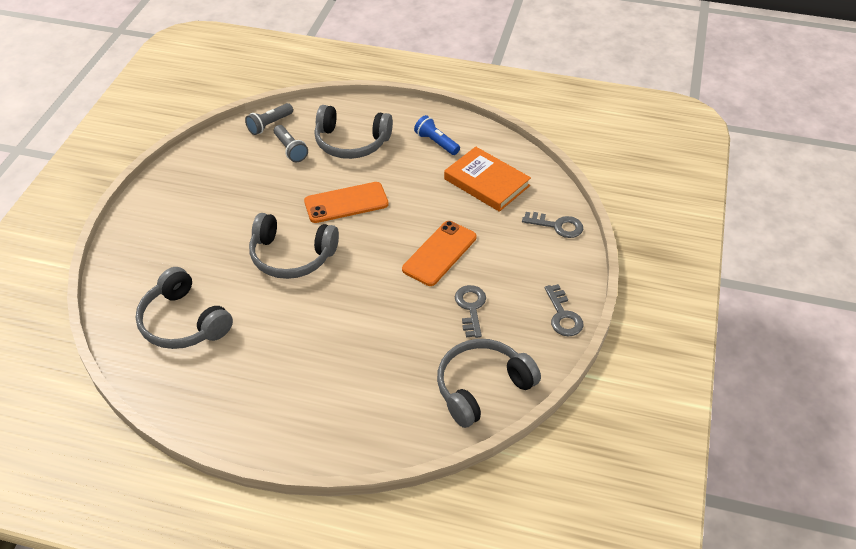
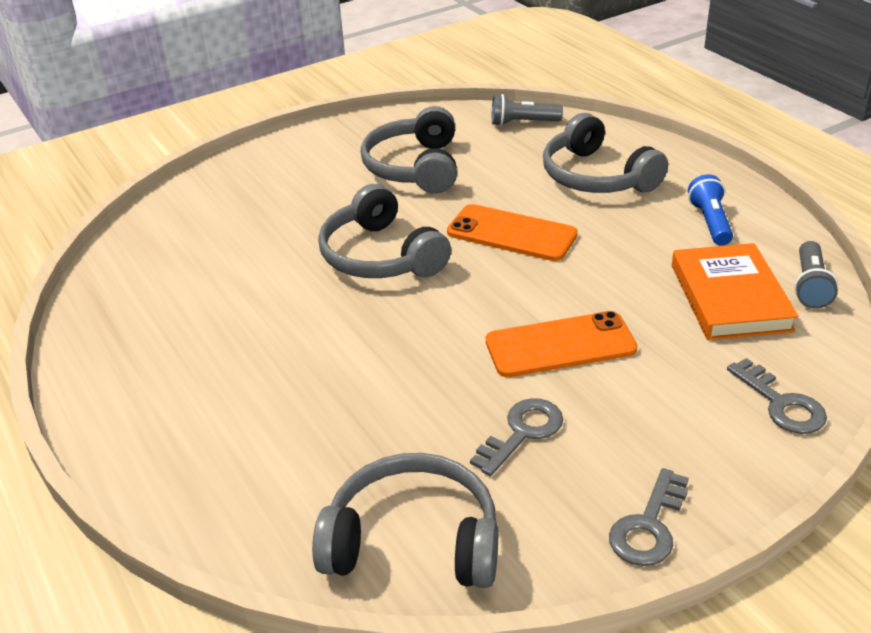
camera: 45 degrees right, 10 degrees down
grey headphones [136,267,233,349] -> grey headphones moved to [361,106,457,194]
grey flashlight [274,125,308,162] -> grey flashlight moved to [794,241,838,309]

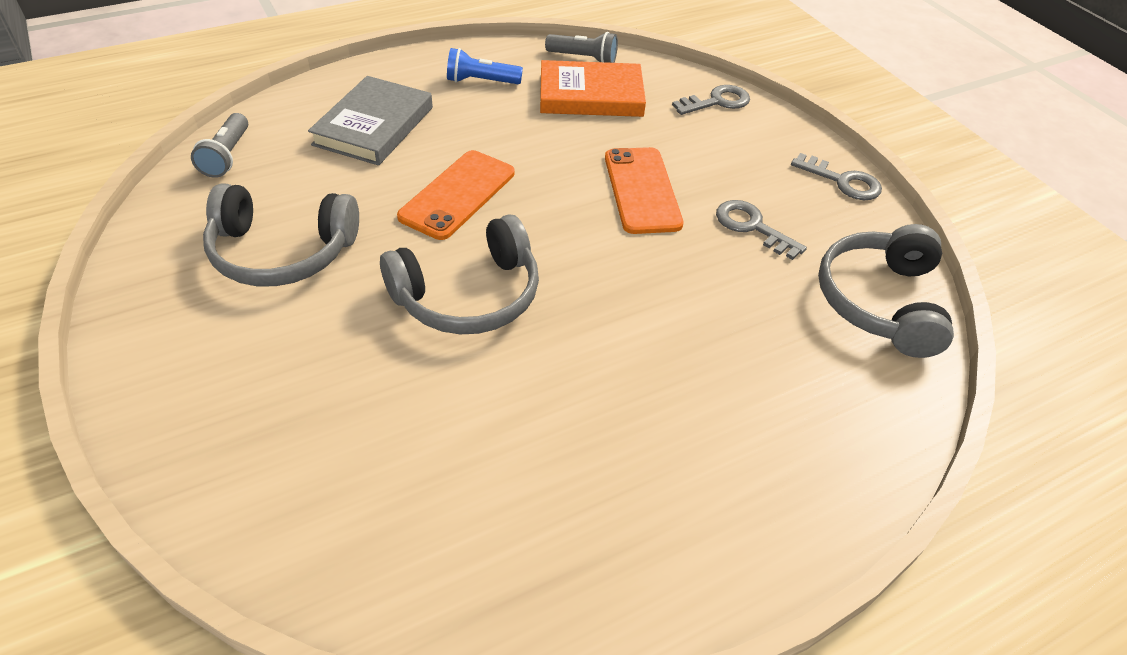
camera: 90 degrees left, 10 degrees up
grey headphones [543,113,668,193] -> grey book [308,76,433,166]

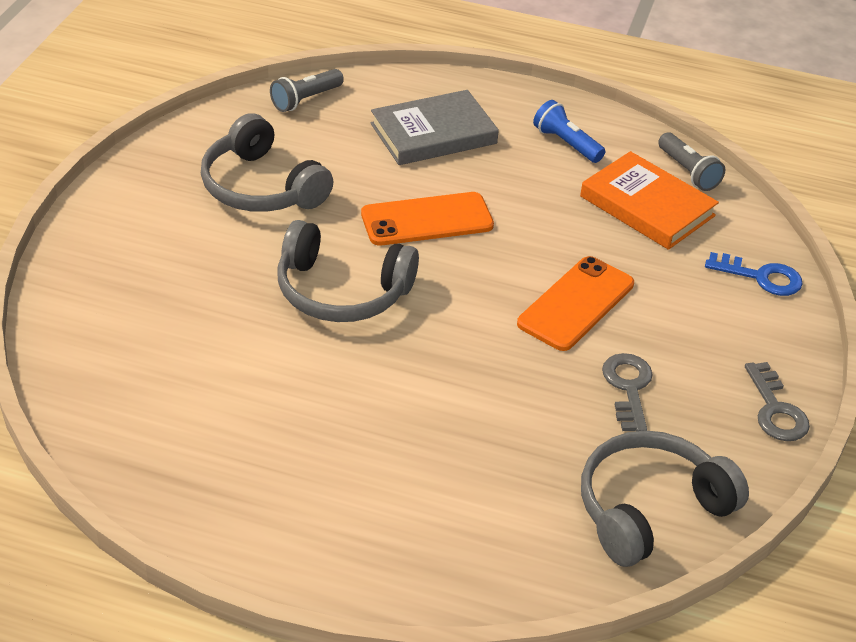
camera: 45 degrees right, 5 degrees down
grey key [672,85,750,115] -> blue key [705,252,803,296]

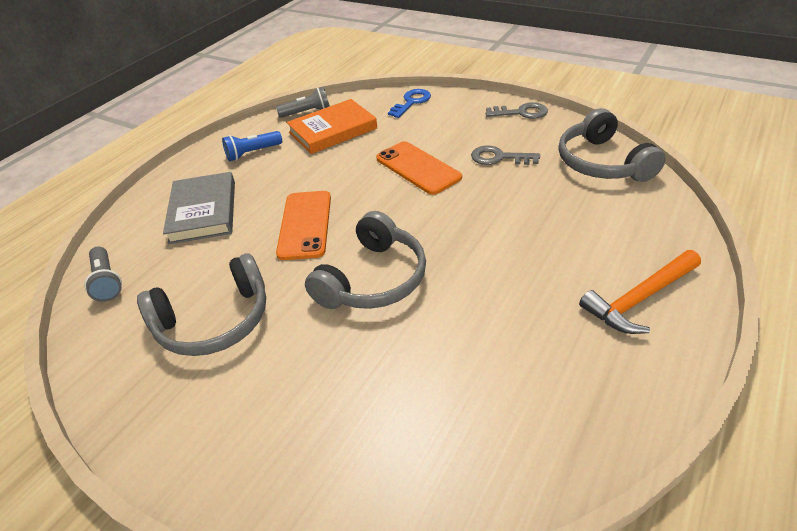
camera: 70 degrees left, 0 degrees up
none -> orange hammer [579,250,701,334]

